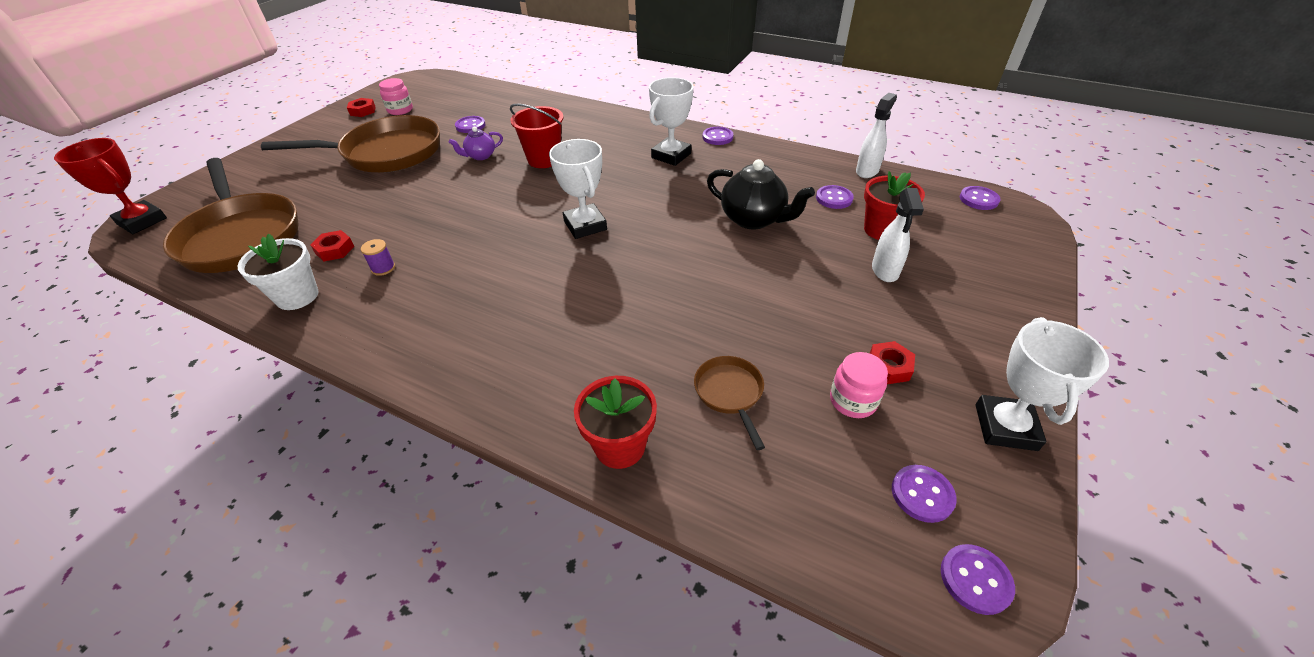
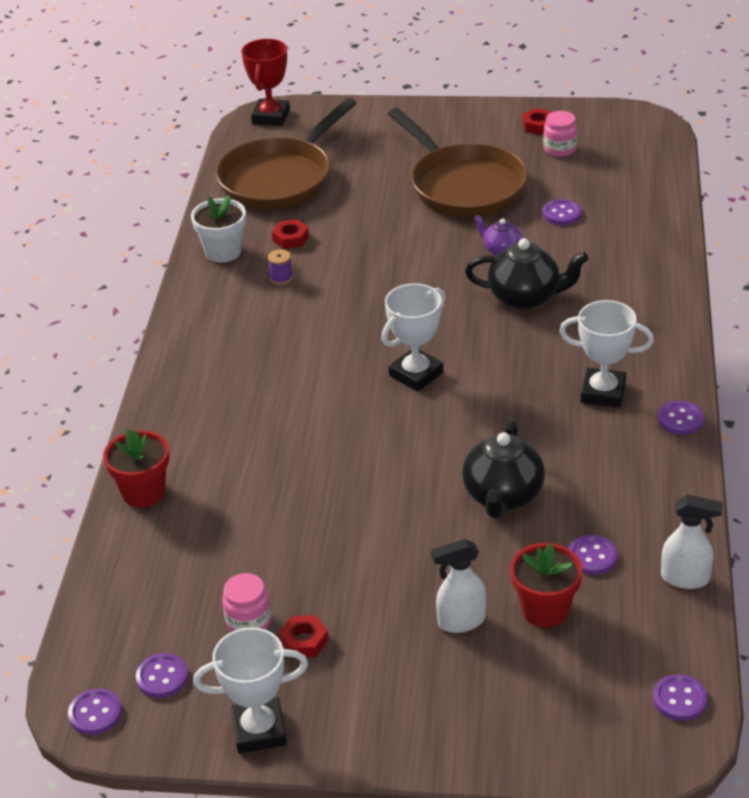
camera: 70 degrees right, 5 degrees down
red bucket [510,104,563,168] -> black teapot [465,238,588,310]
brown pan [694,356,765,450] -> none

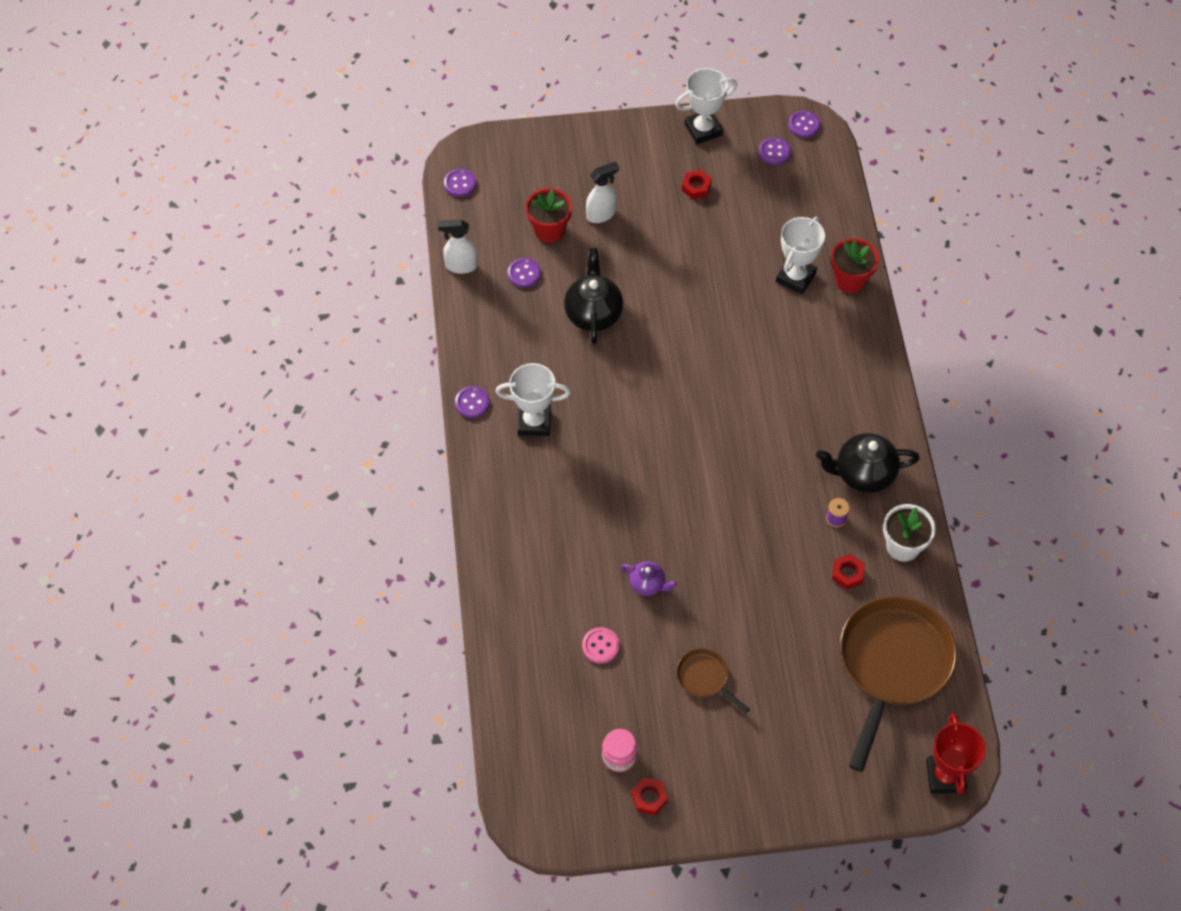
camera: 165 degrees right, 20 degrees up
pink jar [222,573,271,632] -> none
white trophy [382,283,445,392] -> white trophy moved to [776,217,825,294]
brown pan [388,108,528,217] -> brown pan [677,648,750,713], size x0.44
black teapot [465,238,588,310] -> black teapot moved to [816,433,920,493]
purple button [543,199,581,225] -> pink button [582,627,620,664]

